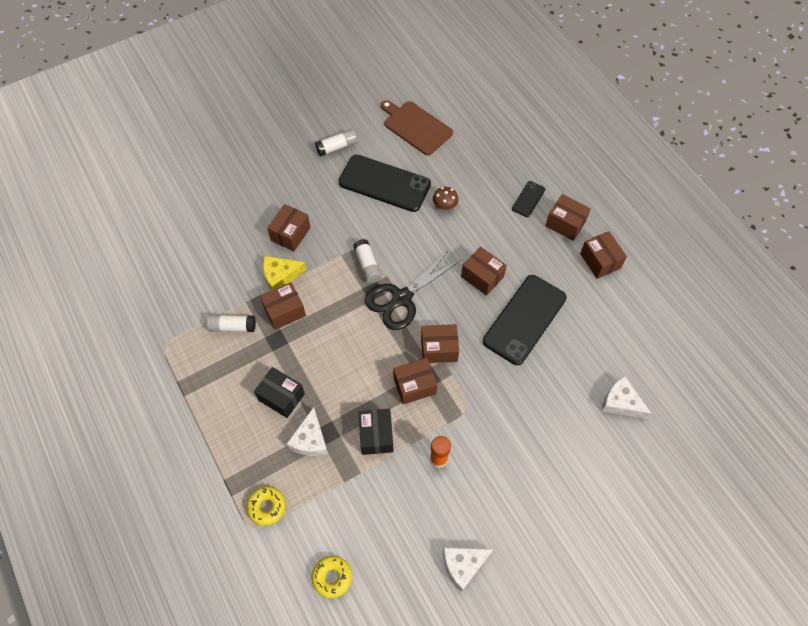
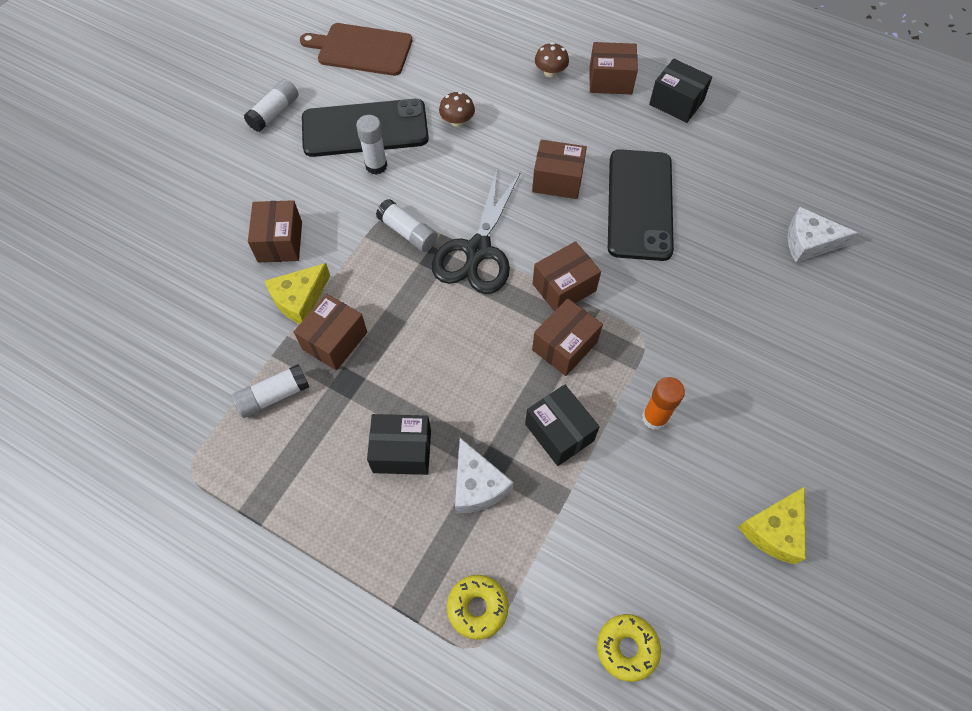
camera: 30 degrees left, 0 degrees up
white cheese [443,547,493,592] -> yellow cheese [738,486,806,564]
black phone [512,181,545,217] -> brown mushroom [535,42,569,77]
brown box [580,231,627,279] -> black box [649,59,712,123]
none -> white glue stick [356,115,387,175]

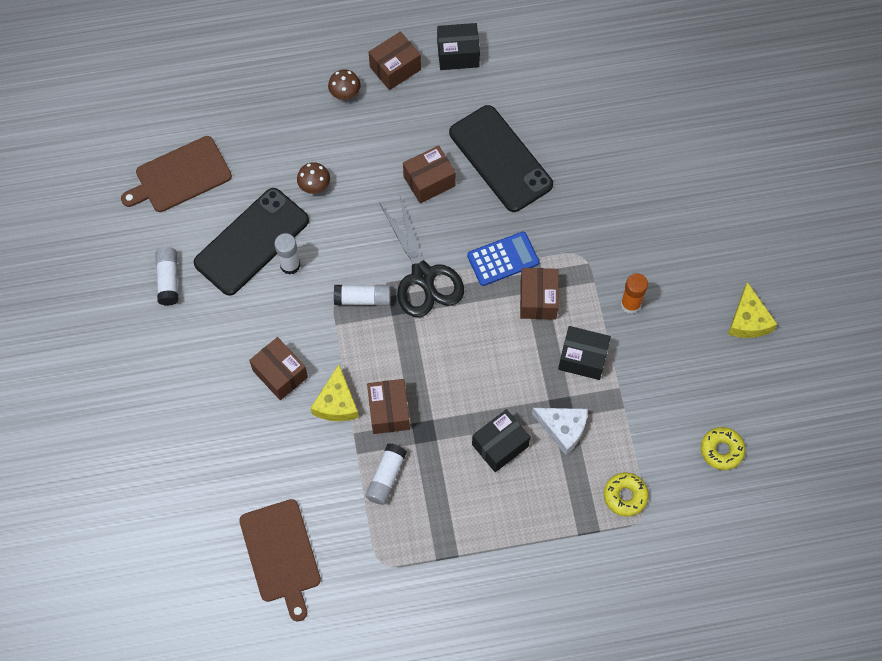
camera: 40 degrees left, 5 degrees up
brown box [532,241,601,311] -> blue calculator [467,232,539,286]
white cheese [787,207,858,262] -> none
none -> brown cutting board [239,499,321,621]

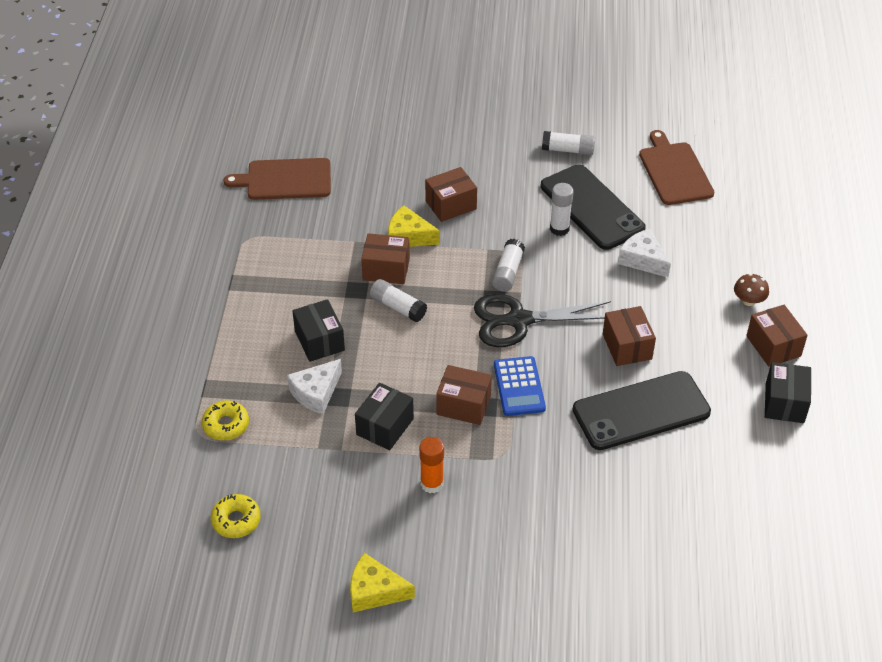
camera: 105 degrees right, 20 degrees down
brown mushroom [297,162,330,194] -> white cheese [618,229,671,277]
white glue stick [366,443,407,505] -> white glue stick moved to [370,279,427,322]

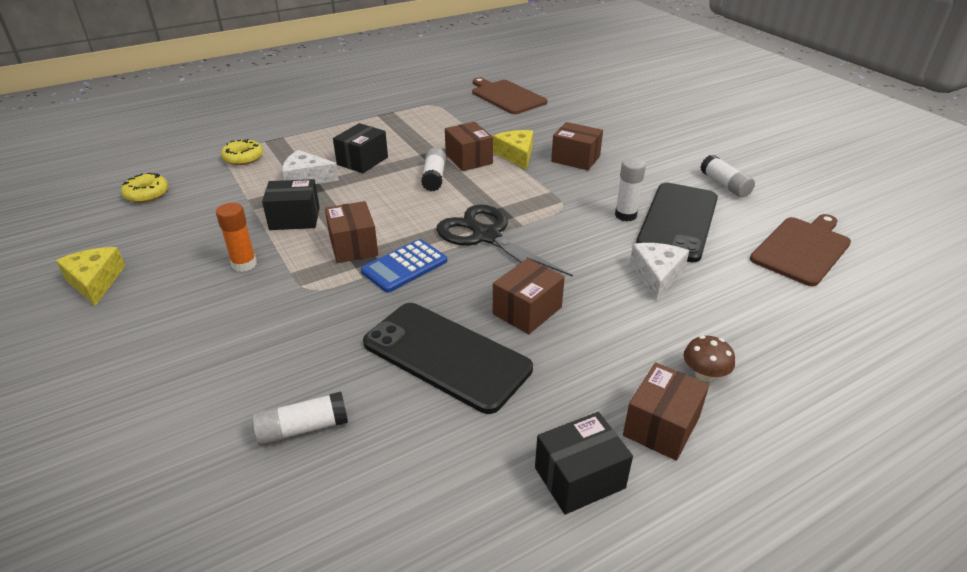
camera: 55 degrees right, 10 degrees down
white glue stick [492,239,525,292] -> white glue stick moved to [252,392,348,446]

